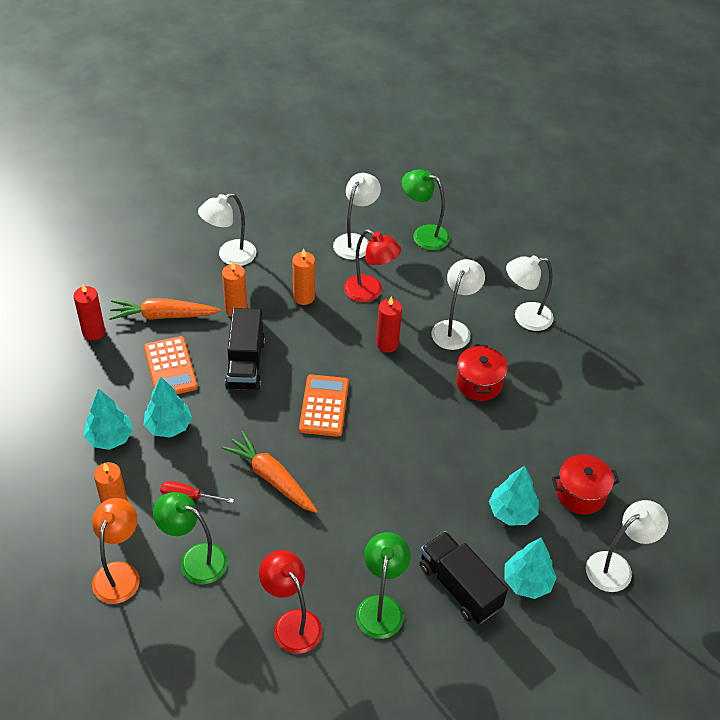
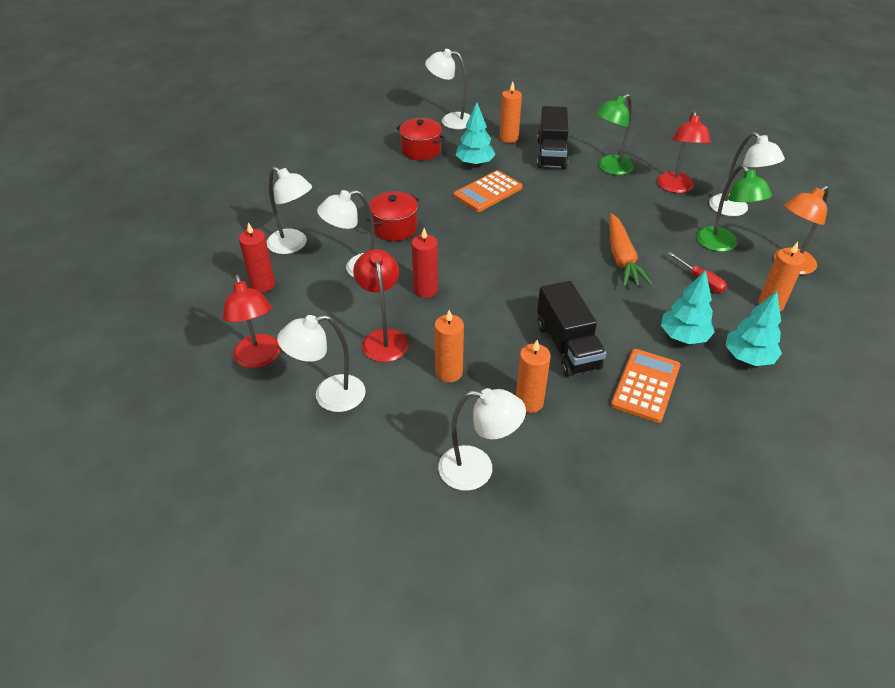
camera: 135 degrees left, 5 degrees down
red candle [74,284,105,341] -> red candle moved to [239,222,275,292]
orange carrot [109,298,221,320] -> none
black truck [225,308,265,390] -> black truck turned 120 degrees clockwise [537,281,606,377]
orange calculator [299,374,349,437] -> orange calculator moved to [454,170,523,212]
green lamp [402,169,450,250] -> red lamp [223,275,281,368]
turquoise tree [504,538,557,599] -> orange candle [500,82,522,143]
none -> white lamp [709,132,785,216]

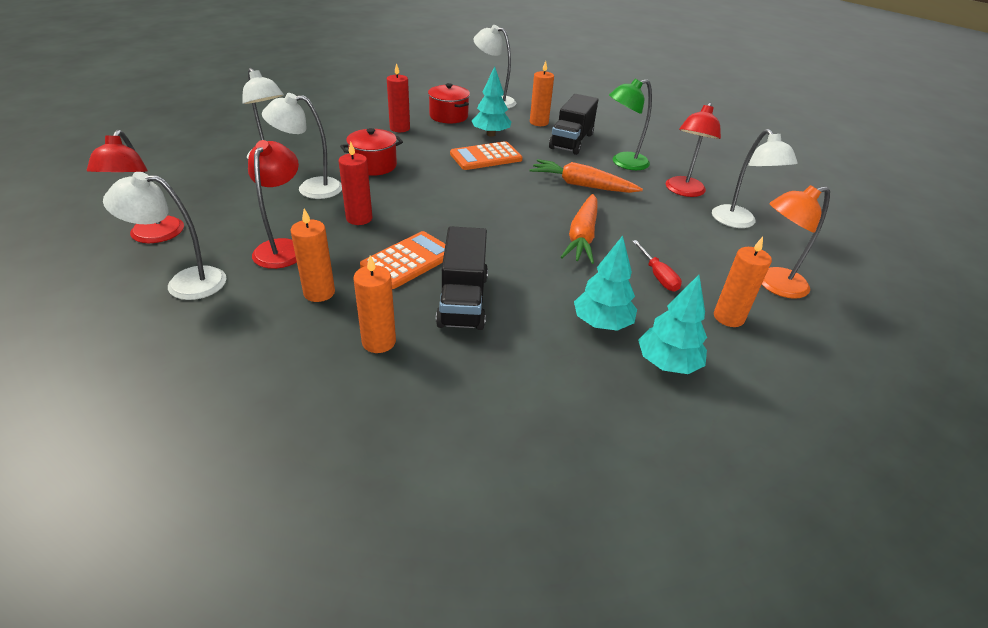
camera: 15 degrees right, 5 degrees down
red candle [239,222,275,292] -> red candle moved to [387,63,410,132]
white lamp [438,388,526,491] -> none
orange calculator [611,349,680,423] -> orange calculator moved to [360,231,445,289]
green lamp [696,165,772,252] -> none
none -> orange carrot [530,159,643,193]

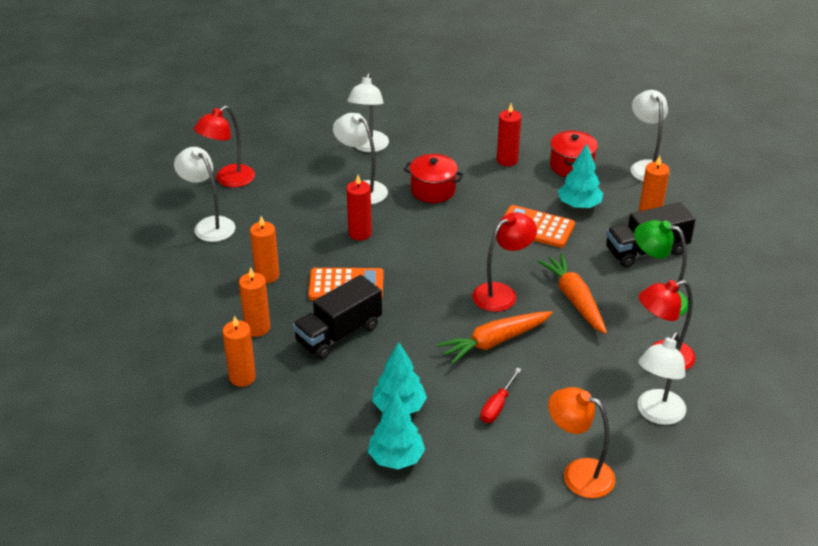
camera: 50 degrees right, 0 degrees up
red lamp [248,140,299,269] -> red lamp moved to [473,212,537,312]
orange candle [714,237,772,327] -> orange candle moved to [223,316,256,387]

